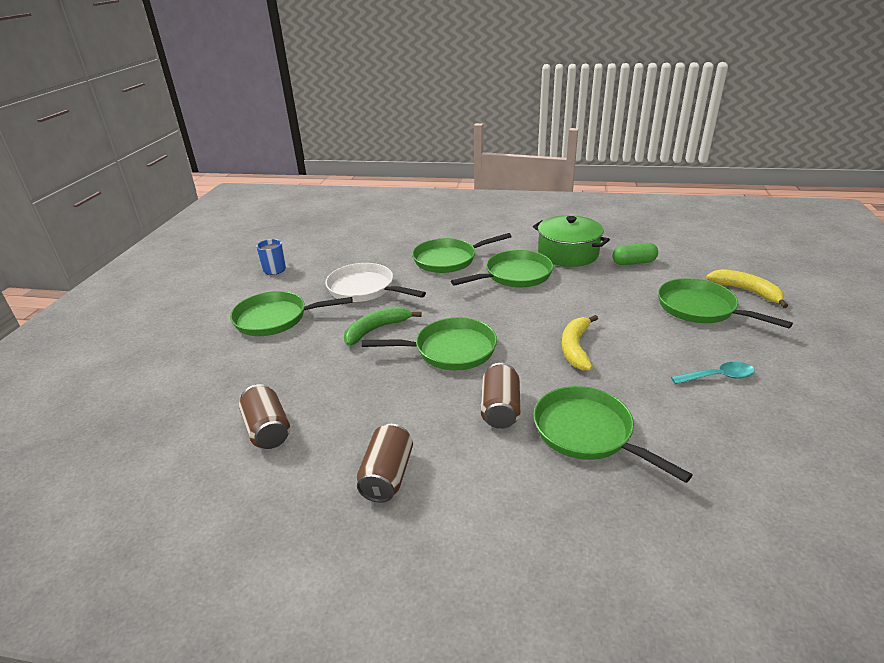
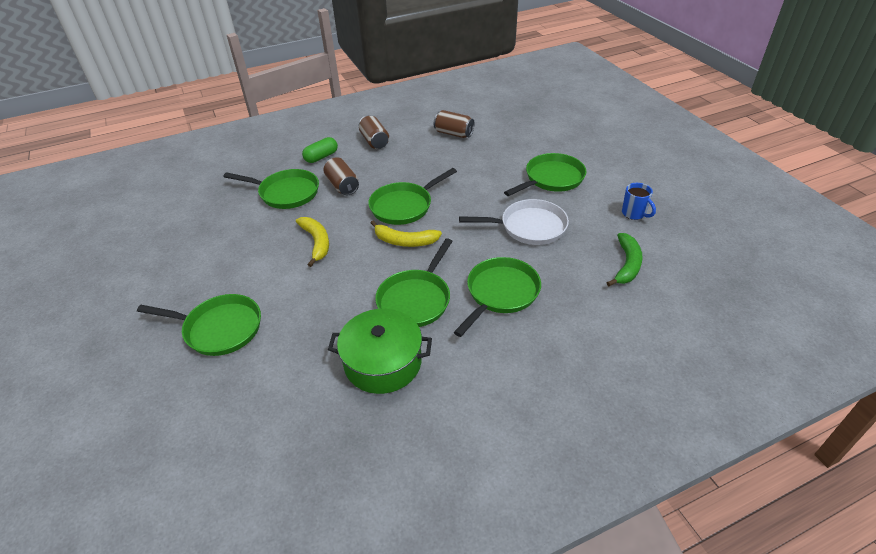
camera: 145 degrees right, 10 degrees up
green banana [344,307,422,346] -> green banana moved to [607,233,643,286]
green capsule [613,243,658,265] -> green capsule moved to [302,137,338,163]
turquoise spoon [671,362,755,384] -> none
yellow banana [706,269,788,308] -> yellow banana moved to [371,221,442,247]

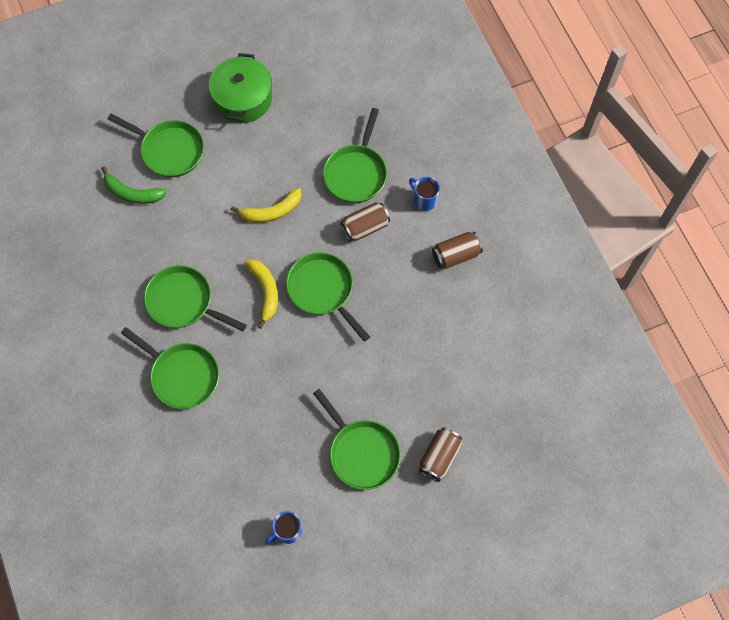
camera: 90 degrees right, 25 degrees up
green pan [137,294,261,356] -> green pan turned 75 degrees counterclockwise [108,113,204,177]
green capsule [302,137,338,163] -> blue mug [409,177,440,211]
green pot [328,309,432,394] -> green pot moved to [208,53,272,123]
yellow banana [371,221,442,247] -> yellow banana turned 150 degrees clockwise [245,259,278,329]
brown can [434,110,475,138] -> brown can moved to [418,427,462,482]
white pan [459,199,569,245] -> none
green banana [607,233,643,286] -> green banana moved to [101,166,167,204]

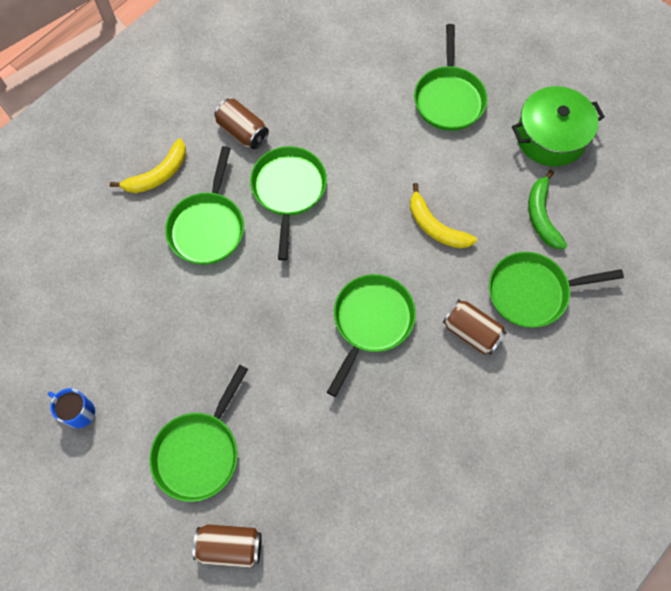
camera: 65 degrees right, 0 degrees up
green banana [101,166,167,204] -> green banana moved to [528,170,567,249]
yellow banana [245,259,278,329] -> yellow banana moved to [110,139,186,193]
blue mug [409,177,440,211] -> none
brown can [432,232,483,269] -> brown can moved to [214,99,269,149]

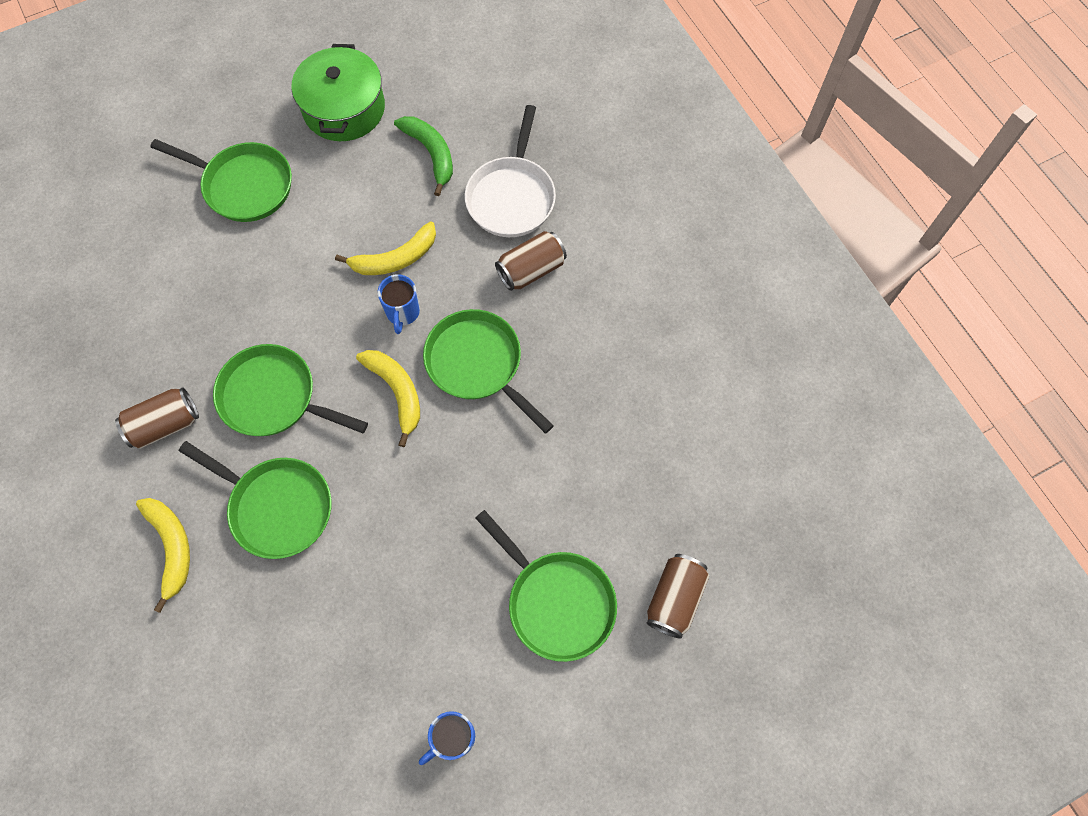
camera: 70 degrees left, 0 degrees up
green pan [489,252,624,328] -> white pan [465,105,556,237]
green banana [528,170,567,249] -> green banana turned 135 degrees counterclockwise [394,116,453,196]
none -> yellow banana [356,350,420,447]
none -> blue mug [378,274,420,334]

